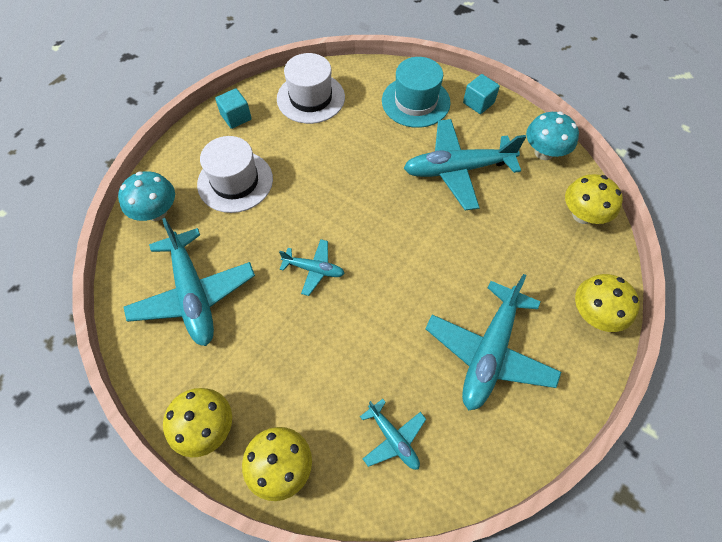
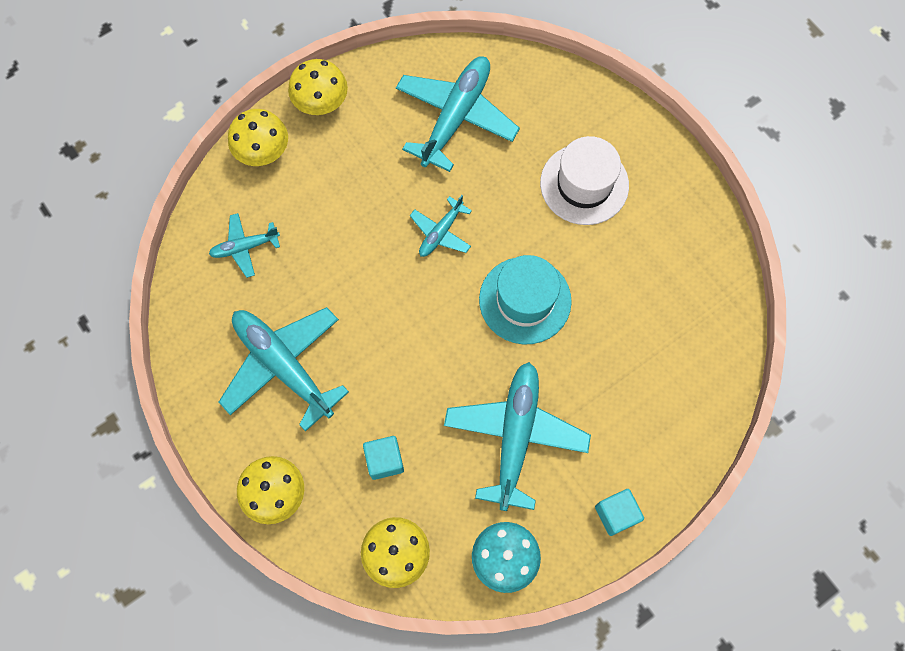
camera: 110 degrees right, 10 degrees up
turquoise mushroom [118,171,175,221] -> none
turquoise plane [124,218,255,346] -> turquoise plane turned 120 degrees clockwise [396,56,520,172]
turquoise cube [215,88,252,129] -> turquoise cube moved to [363,436,404,480]
white hat [277,53,345,124] -> none
turquoise hat [382,57,451,128] -> turquoise hat moved to [479,255,572,345]

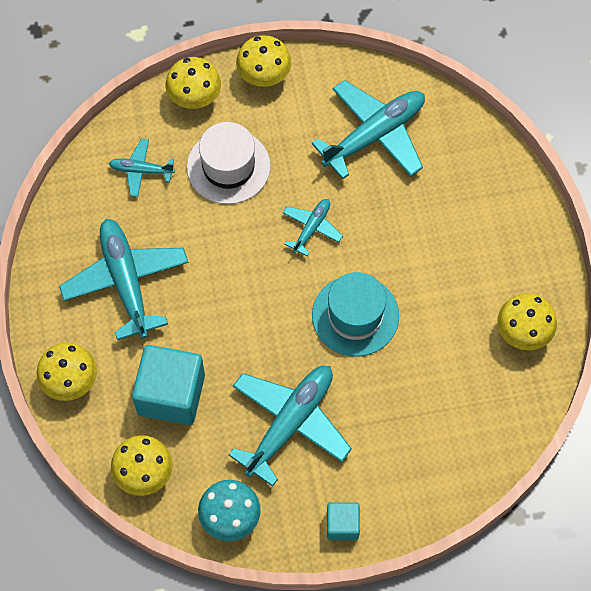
camera: 25 degrees right, 5 degrees down
turquoise cube [363,436,404,480] -> turquoise cube [132,345,205,425], size x1.91
turquoise plane [410,195,472,257] -> turquoise plane turned 150 degrees clockwise [283,199,343,256]
white hat [540,136,629,225] -> white hat moved to [187,122,271,204]
none -> yellow mushroom [497,293,557,351]

